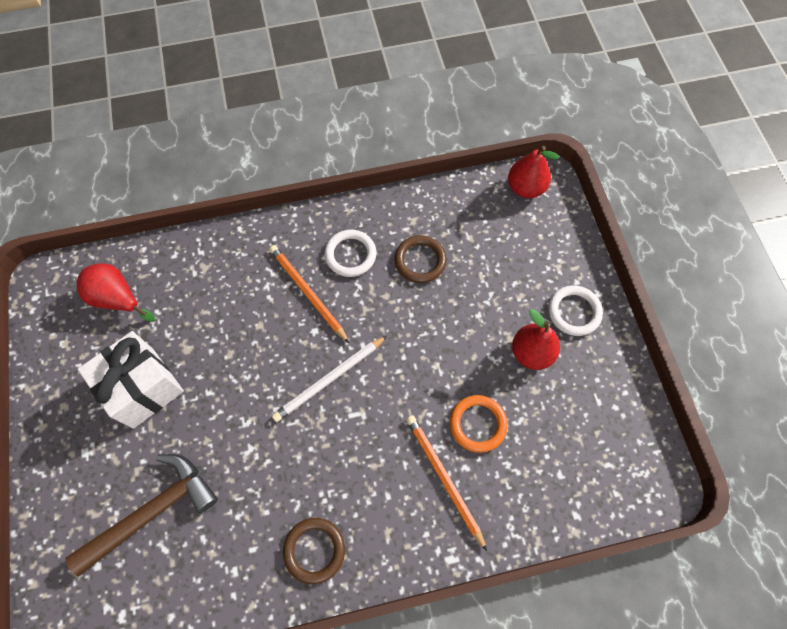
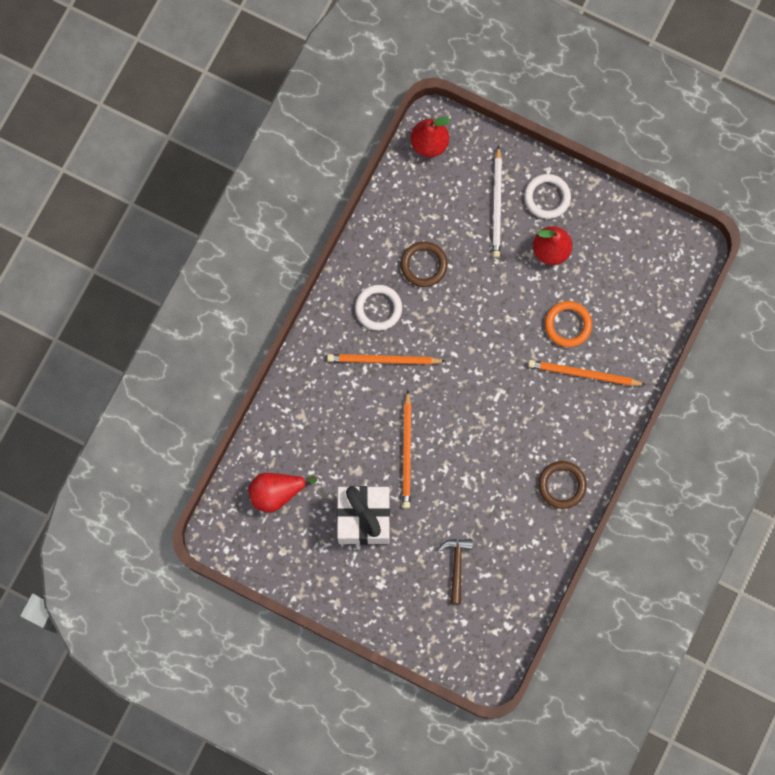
camera: 50 degrees left, 10 degrees up
brown hammer [65,454,218,576] -> brown hammer [438,539,473,604], size x0.57
white pencil [272,336,387,422] -> white pencil moved to [492,145,502,258]
none -> orange pencil [402,391,412,509]

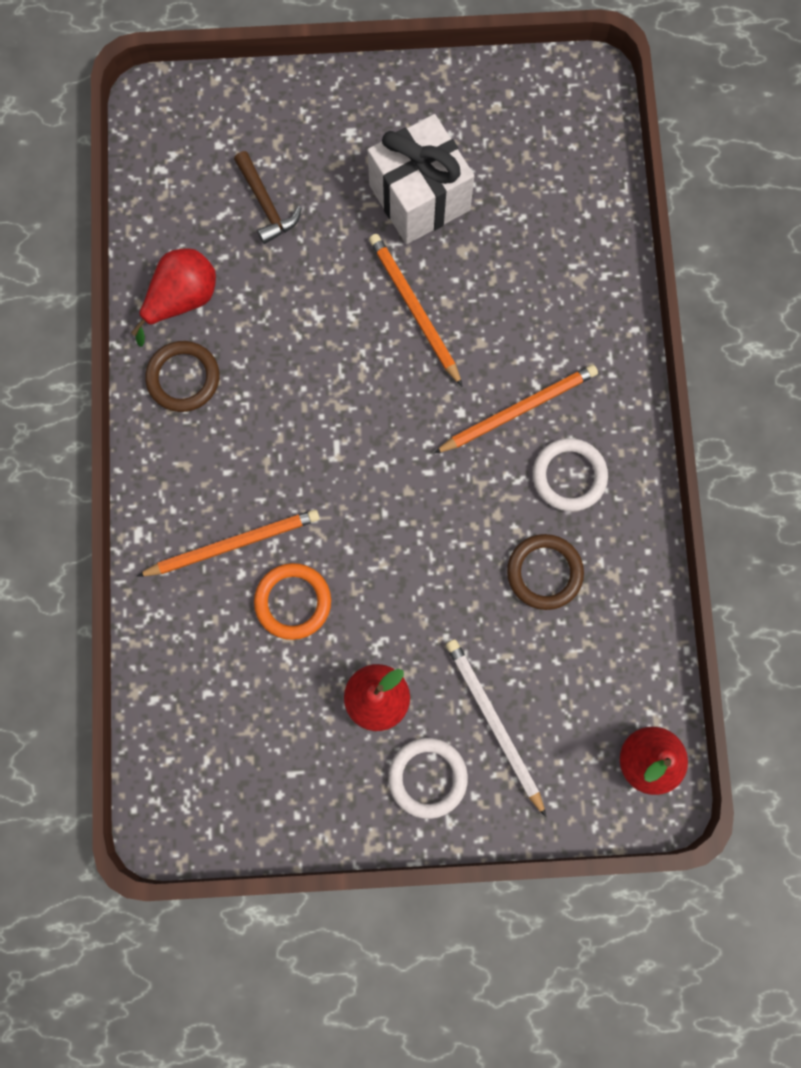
camera: 150 degrees right, 0 degrees up
red pear [248,473,317,513] -> red pear moved to [131,248,216,347]

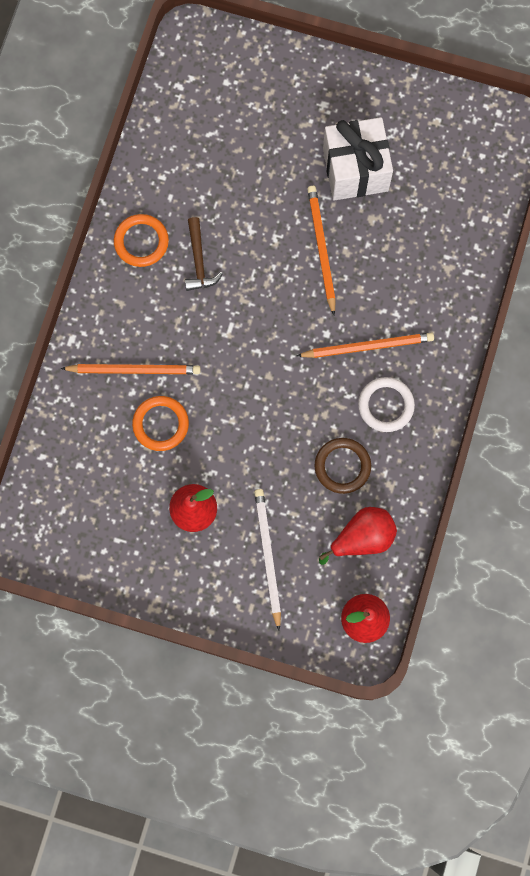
camera: 20 degrees right, 0 degrees up
red pear [131,248,216,347] -> red pear moved to [319,507,397,565]
brown ring [145,341,219,412] -> orange ring [114,214,169,267]
brown hammer [234,151,301,244] -> brown hammer moved to [185,217,223,291]
white ring [388,738,468,819] -> none

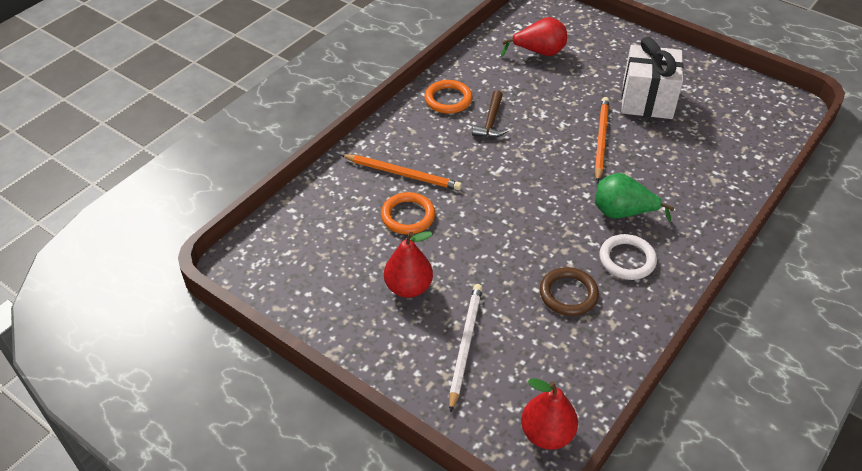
camera: 20 degrees right, 30 degrees down
orange pencil [296,332,434,358] -> green pear [595,173,674,222]
red pear [319,507,397,565] -> red pear moved to [501,17,567,57]

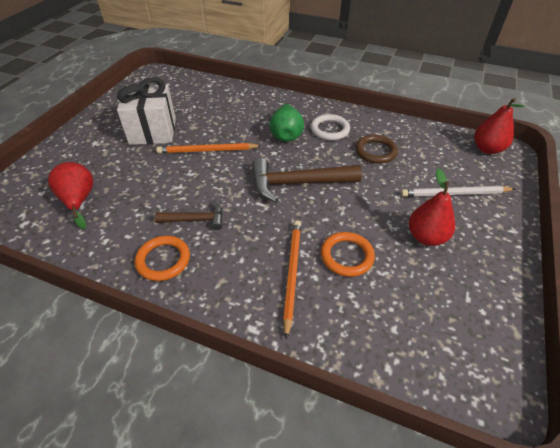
camera: 105 degrees left, 0 degrees up
none -> brown hammer [252,158,362,203]

